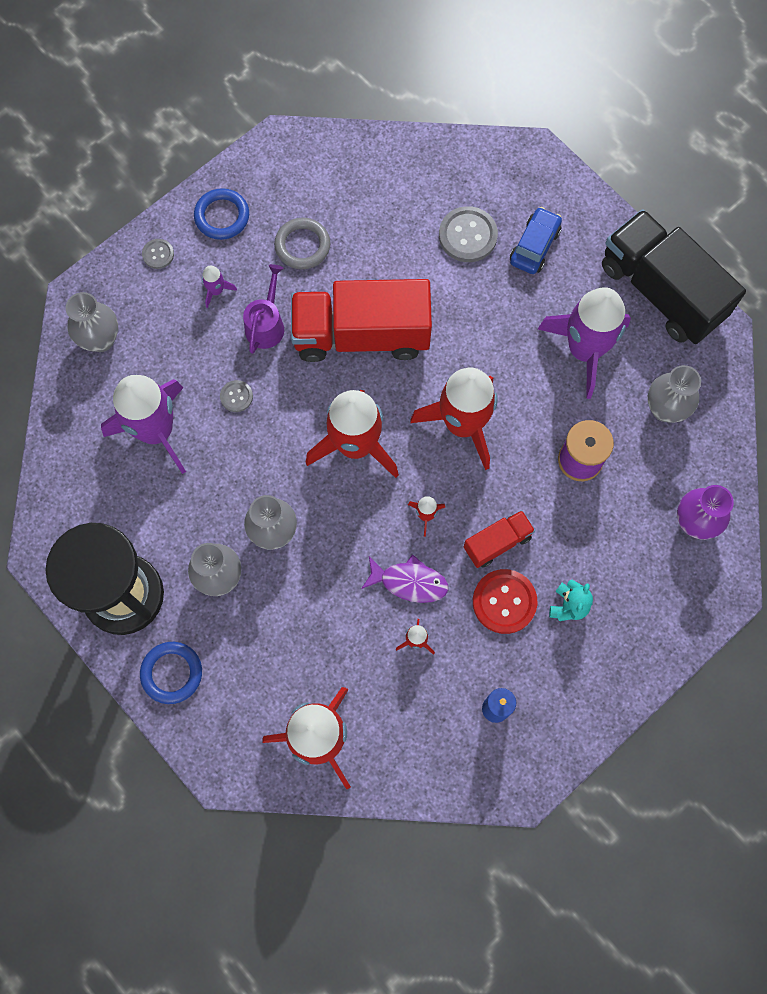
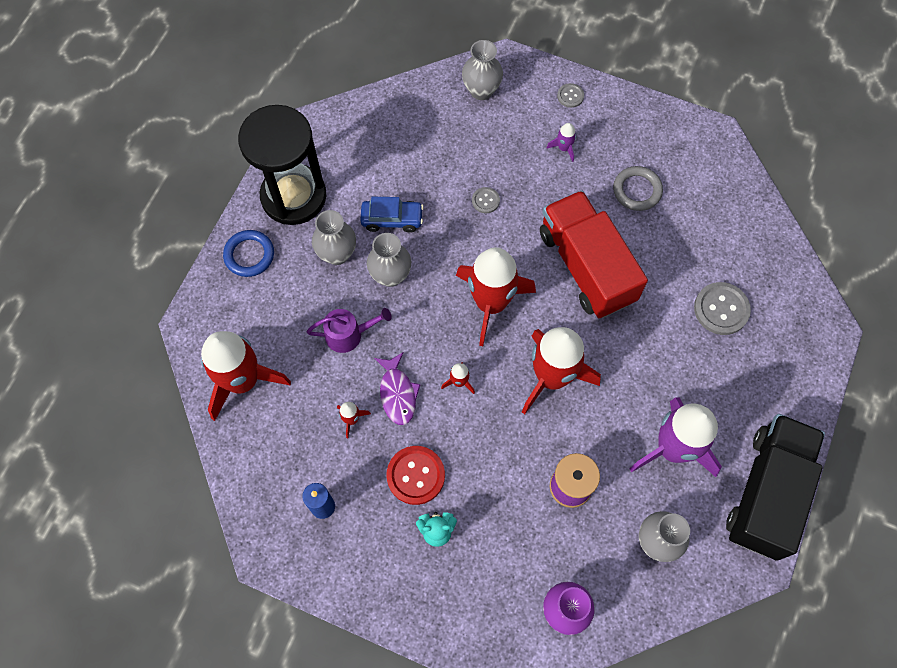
camera: 65 degrees right, 5 degrees down
purple rocket [101,375,186,474] -> none
blue ring [194,188,249,240] -> none
purple watering can [243,264,284,354] -> purple watering can moved to [306,308,392,353]
red truck [464,510,535,568] -> none
blue car [510,207,562,274] -> blue car moved to [360,197,423,233]

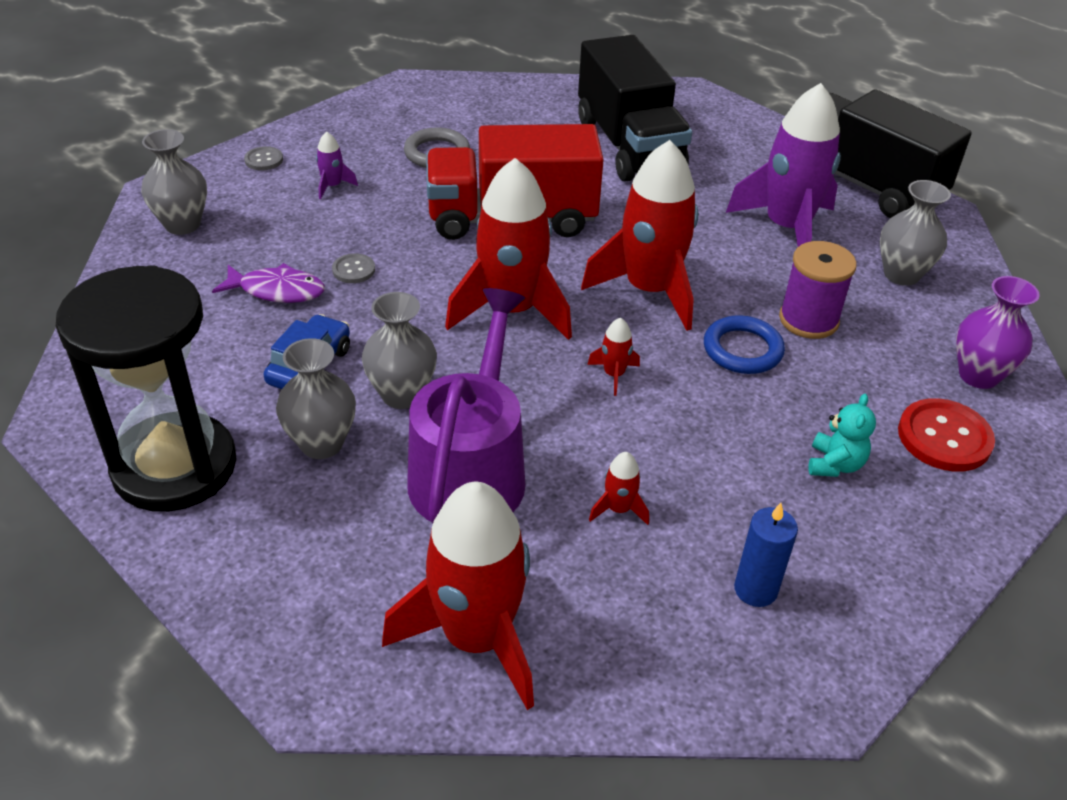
camera: 70 degrees left, 25 degrees down
blue ring [223,230,274,277] -> blue ring moved to [704,315,785,374]
purple watering can [306,308,392,353] -> purple watering can [407,288,526,523], size x1.85
purple fish [374,352,421,425] -> purple fish moved to [212,263,325,303]
red button [386,446,445,505] -> red button moved to [898,398,995,472]
grey button [694,282,751,335] -> black truck [578,35,692,181]

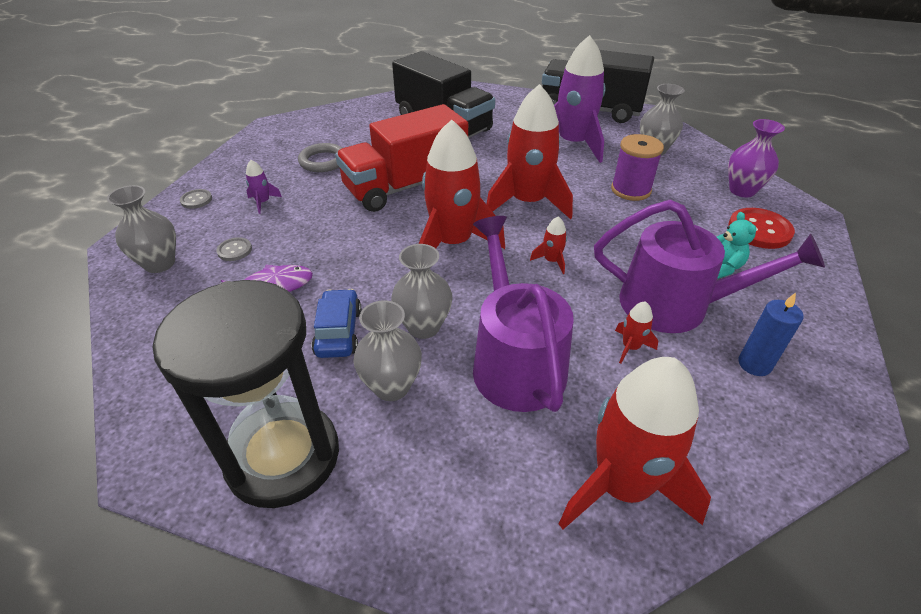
camera: 25 degrees left, 0 degrees up
grey button [332,253,375,283] -> grey button moved to [216,237,252,261]
blue ring [704,315,785,374] -> none
none -> purple watering can [594,200,825,333]

